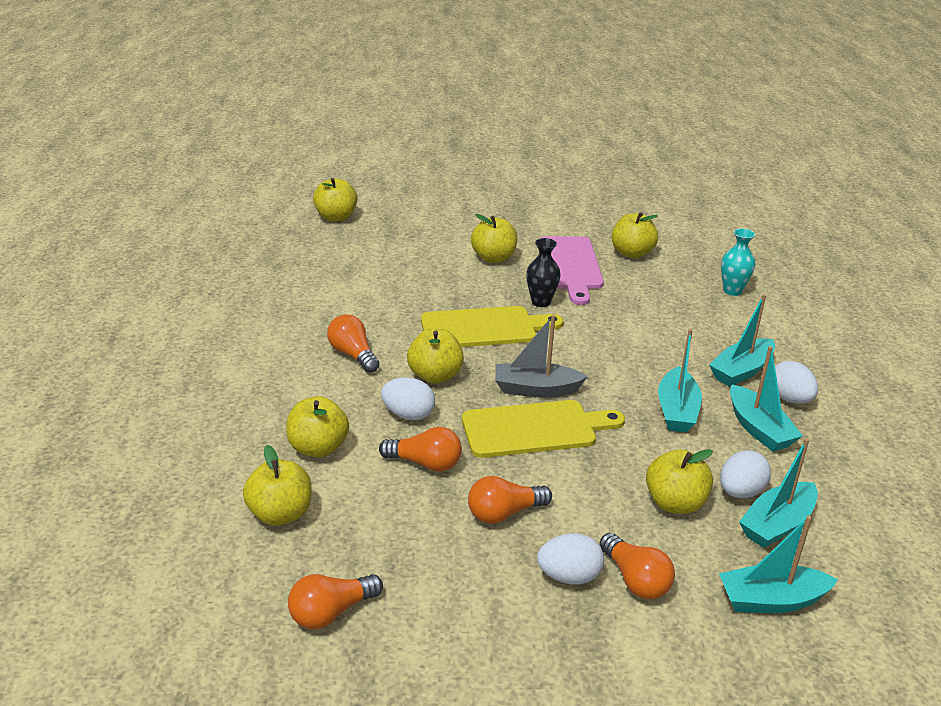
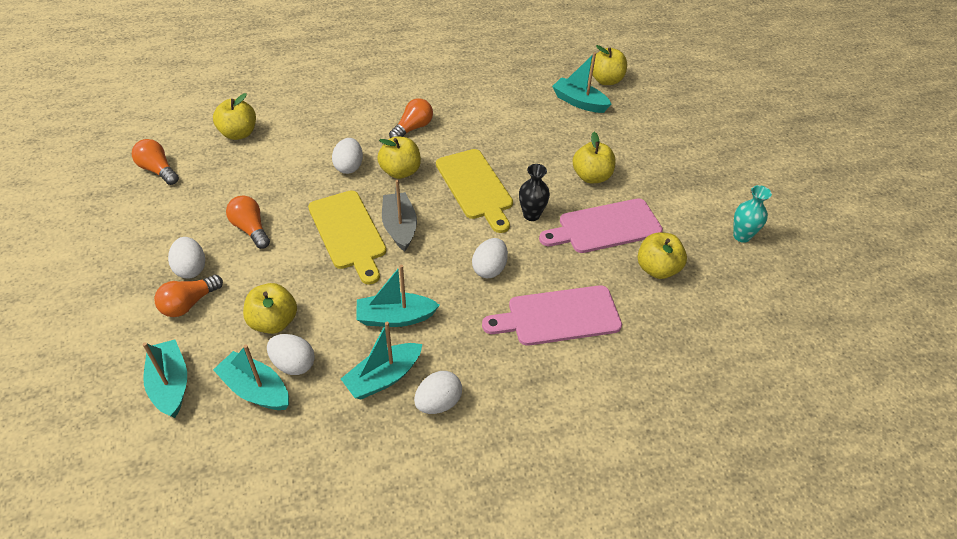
camera: 75 degrees right, 15 degrees up
yellow apple [286,396,349,457] -> none
orange light bulb [379,427,462,472] -> none
turquoise boat [710,294,775,387] -> turquoise boat moved to [552,52,611,113]
turquoise vase [721,228,755,296] -> turquoise vase moved to [733,185,772,243]
none -> white egg [472,238,508,278]
none -> pink cutting board [482,285,622,346]

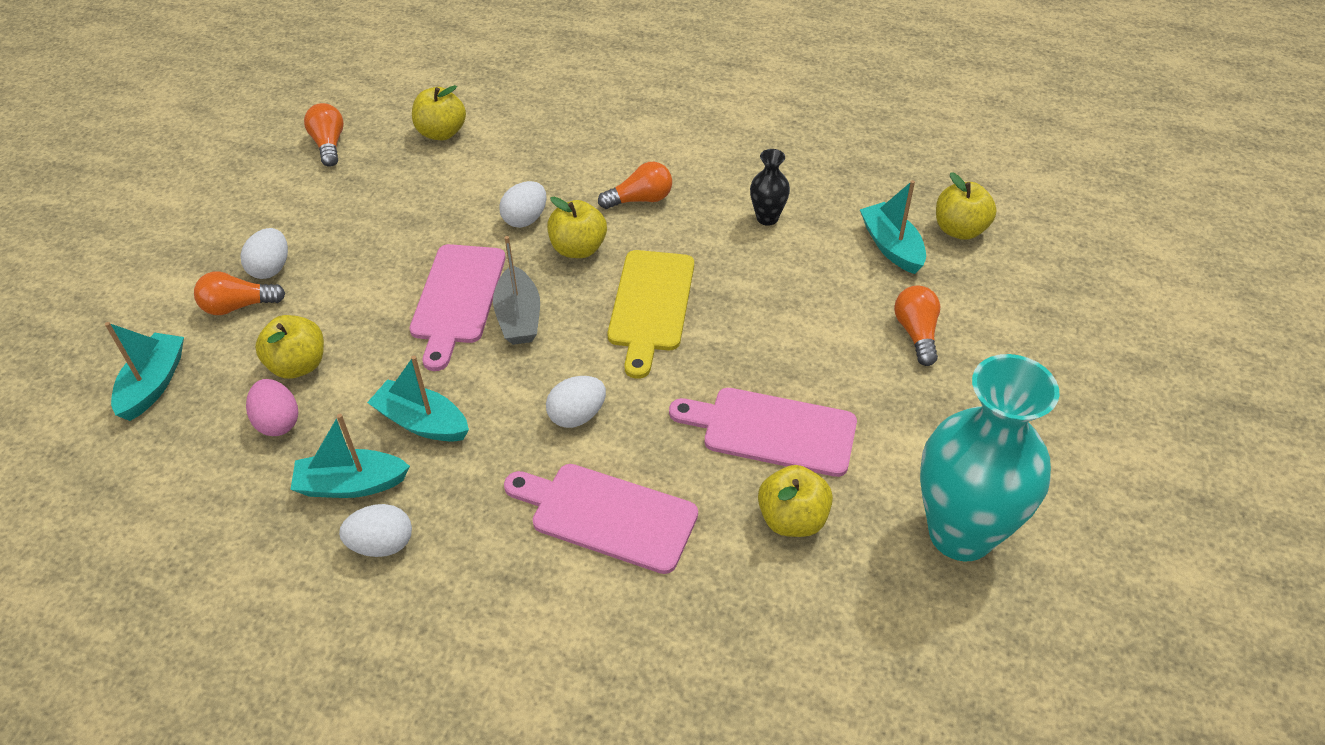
camera: 35 degrees right, 0 degrees up
turquoise boat [213,344,289,410] -> none
orange light bulb [226,196,270,249] -> orange light bulb moved to [894,285,940,366]
white egg [267,334,315,375] -> pink egg [246,379,298,436]
yellow cutting board [308,190,386,285] -> pink cutting board [410,244,506,371]
grey boat [382,180,417,251] -> grey boat turned 150 degrees clockwise [493,236,540,345]
black vase [519,164,550,221] -> black vase moved to [750,149,790,226]
yellow apple [572,132,616,183] -> none
turquoise vase [733,185,772,243] -> turquoise vase [920,354,1060,561], size x2.33

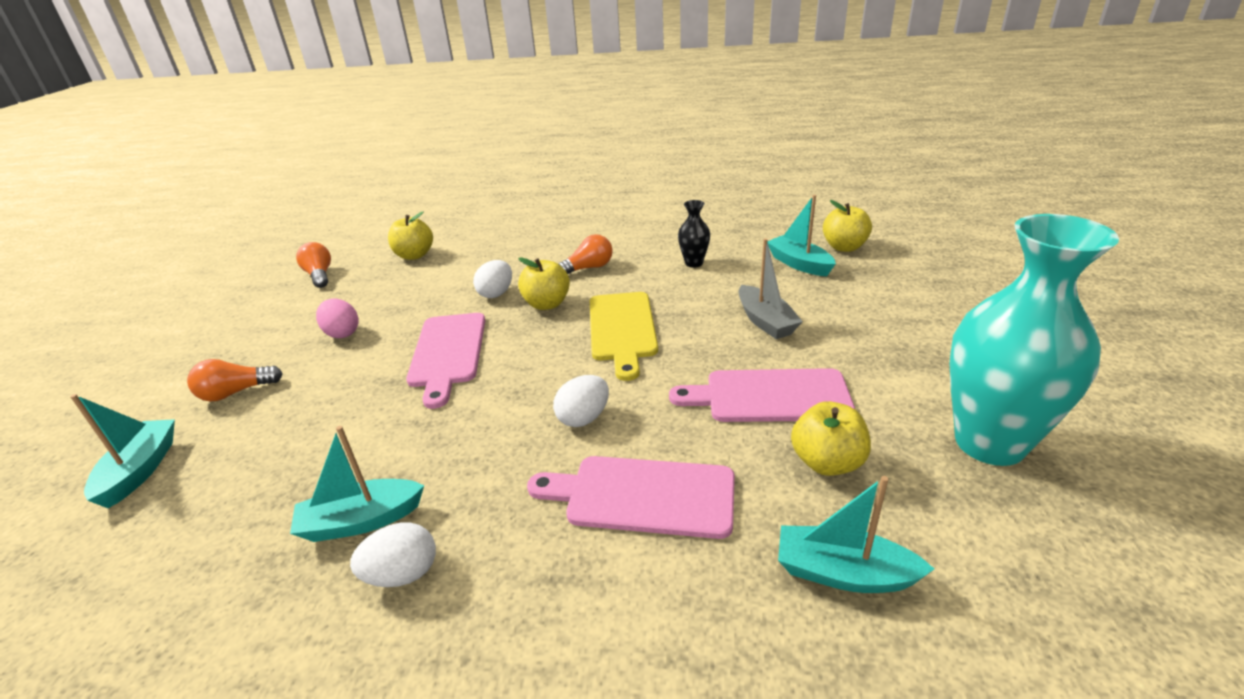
camera: 10 degrees left, 15 degrees down
white egg [240,228,288,279] -> none
pink egg [246,379,298,436] -> pink egg moved to [316,298,359,338]
yellow apple [255,315,324,379] -> none
turquoise boat [367,356,469,442] -> turquoise boat moved to [778,476,934,593]
grey boat [493,236,540,345] -> grey boat moved to [739,238,803,339]
orange light bulb [894,285,940,366] -> none

